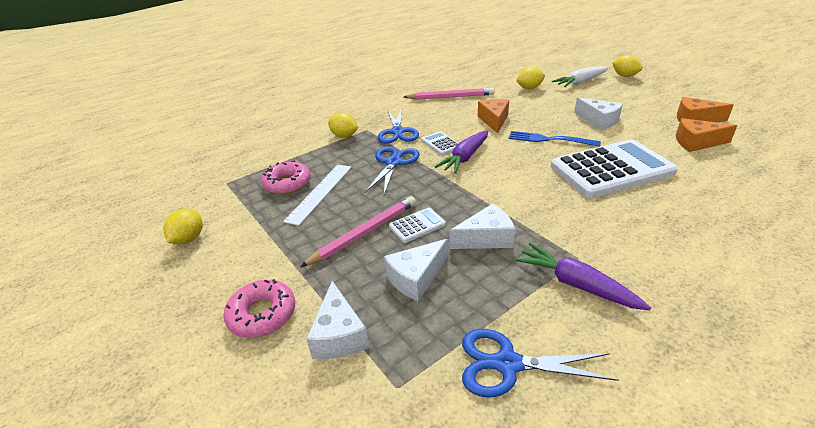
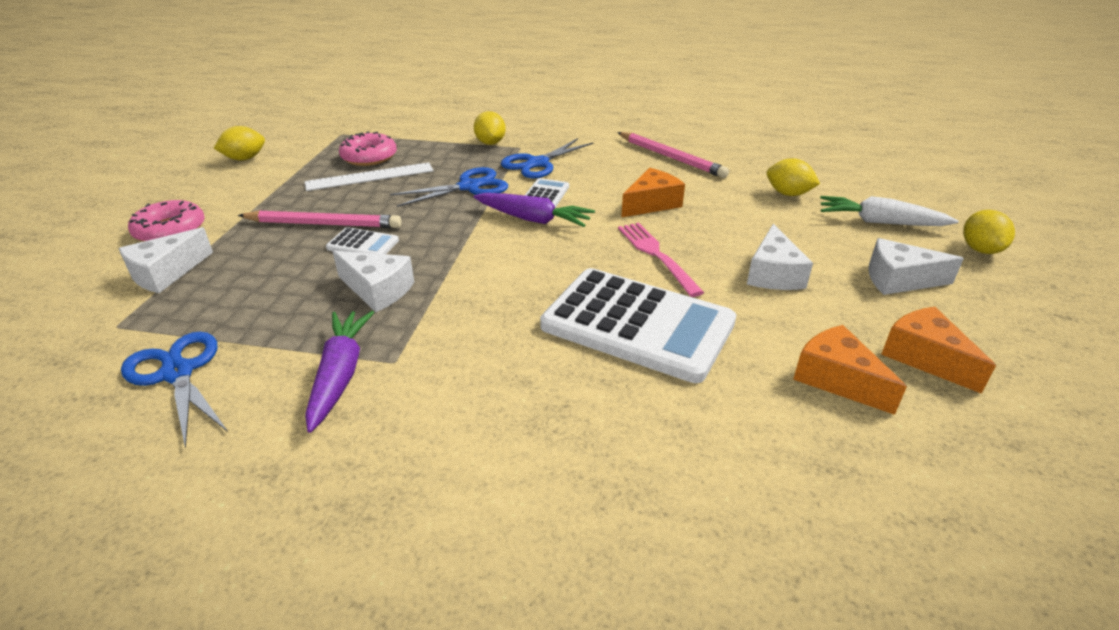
camera: 45 degrees right, 0 degrees up
white cheese [384,239,448,301] -> white cheese moved to [868,238,964,295]
purple carrot [435,130,488,173] -> purple carrot turned 150 degrees counterclockwise [474,193,595,227]
blue fork [509,131,601,147] -> pink fork [618,223,704,297]

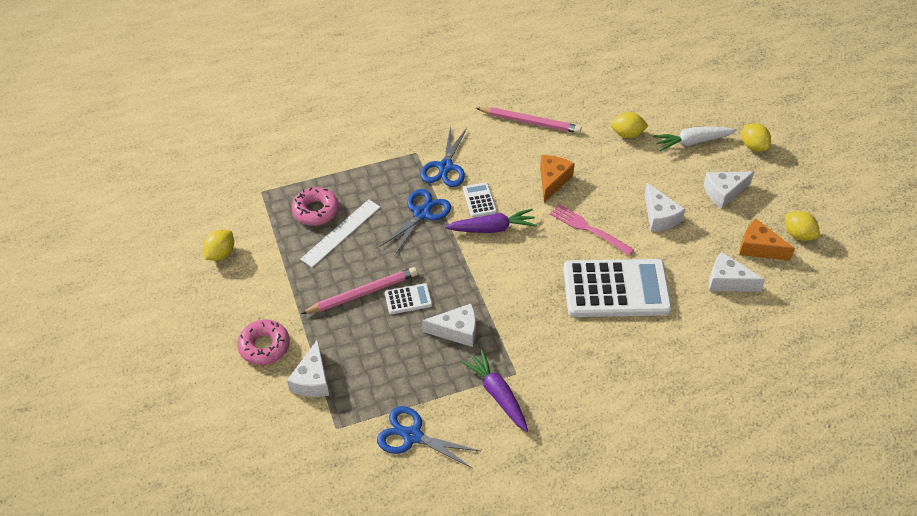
camera: 30 degrees left, 15 degrees up
yellow lemon [474,111,506,145] -> yellow lemon moved to [785,211,820,241]
orange cheese [793,325,907,415] -> white cheese [709,252,765,292]

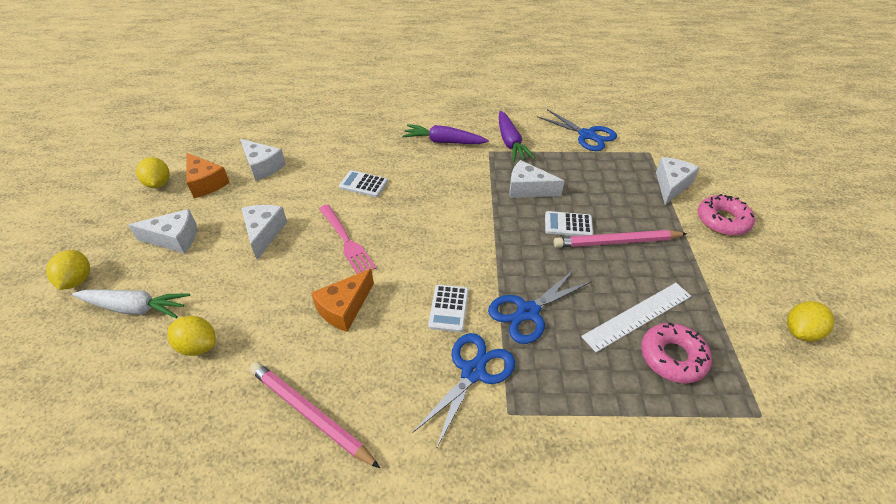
camera: 160 degrees left, 5 degrees down
purple carrot [445,209,537,233] -> purple carrot moved to [402,124,489,144]
white calculator [563,259,672,317] -> white calculator [339,170,388,197], size x0.43

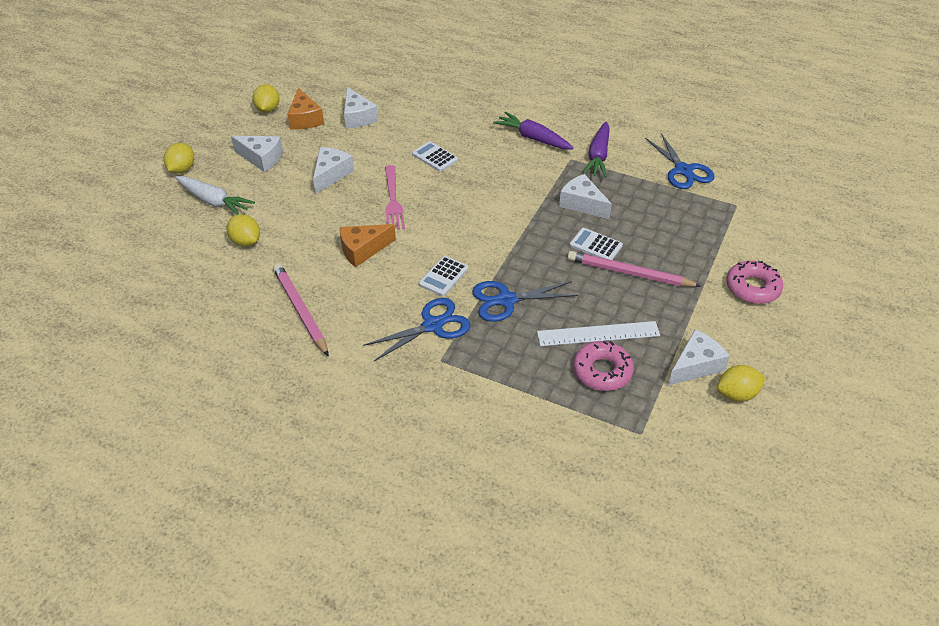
camera: 25 degrees right, 0 degrees up
white cheese [656,157,700,205] -> white cheese moved to [668,329,730,385]

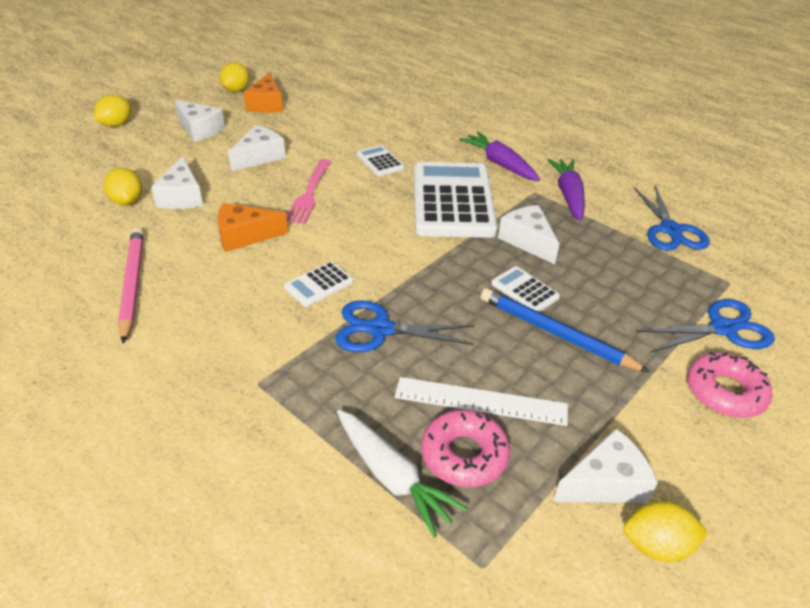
camera: 15 degrees right, 5 degrees down
white carrot [175,176,255,215] -> white carrot moved to [337,410,468,538]
white cheese [344,87,378,129] -> white cheese moved to [151,156,203,209]
blue scissors [363,298,470,361] -> blue scissors moved to [636,299,775,353]
pink pencil [568,251,701,287] -> blue pencil [481,288,649,372]
purple carrot [582,122,610,178] -> purple carrot turned 150 degrees clockwise [548,159,585,221]
none -> white calculator [414,162,498,238]

